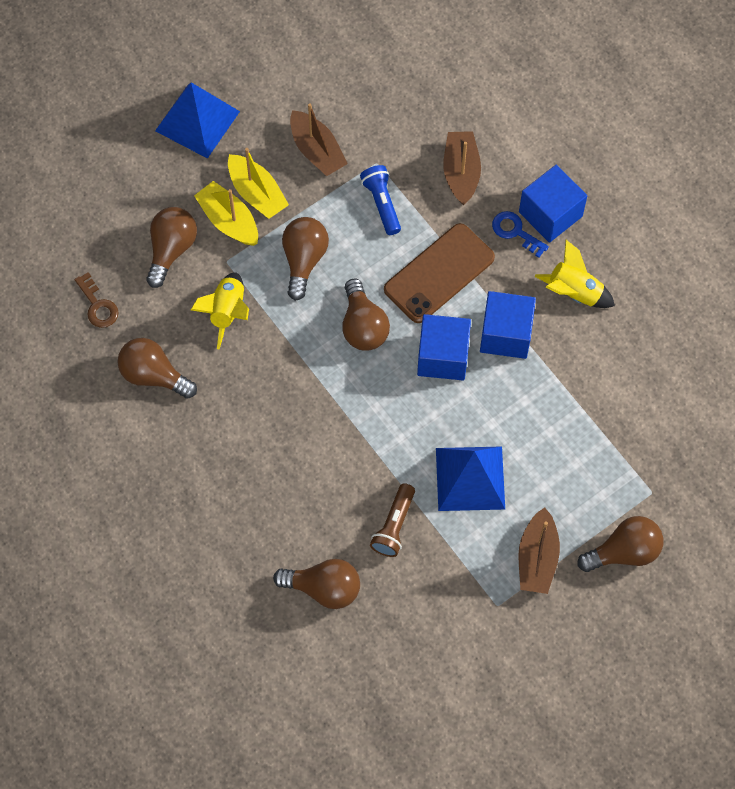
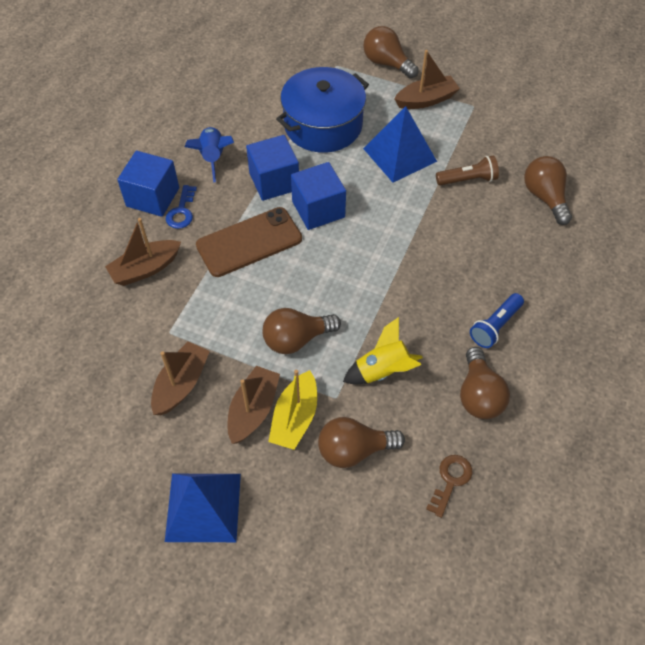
camera: 120 degrees left, 10 degrees down
yellow boat [228,148,289,219] -> brown boat [228,366,280,444]
brown light bulb [342,278,390,351] -> none
blue flashlight [360,165,401,235] -> blue flashlight moved to [470,293,524,348]
brown phone [384,223,495,323] -> brown phone turned 45 degrees counterclockwise [196,207,302,277]
yellow rocket [534,240,615,308] -> blue rocket [184,127,234,182]
none -> blue pot [276,67,369,153]

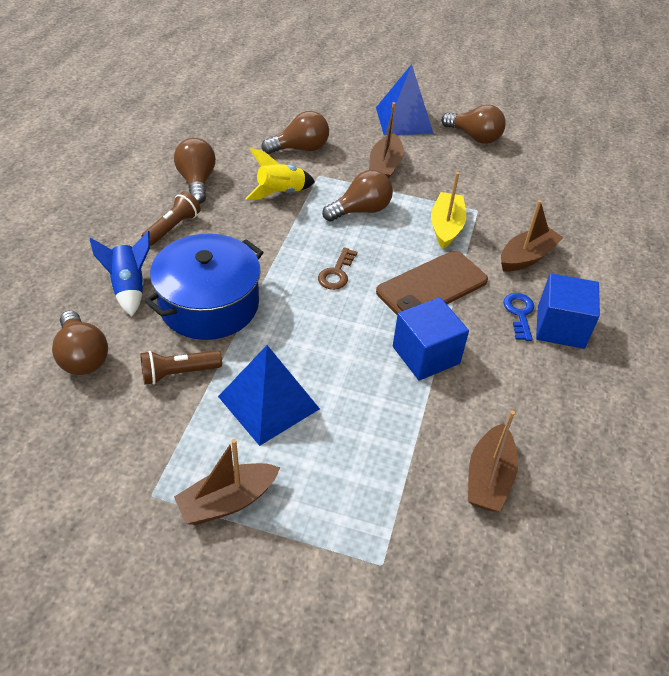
camera: 170 degrees right, 10 degrees down
brown boat [151,342,210,415] -> brown boat moved to [468,411,518,512]
blue rocket [184,127,234,182] -> blue rocket moved to [90,231,150,316]
yellow boat [268,370,317,450] -> yellow boat moved to [431,172,466,249]
blue pot [276,67,369,153] -> blue pot moved to [145,234,264,340]
blue cube [291,162,346,230] -> none
brown light bulb [363,26,419,78] -> brown light bulb moved to [442,104,506,144]
brown key [426,455,472,518] -> brown key moved to [318,247,357,290]
blue flashlight [470,293,524,348] -> brown flashlight [142,191,201,246]

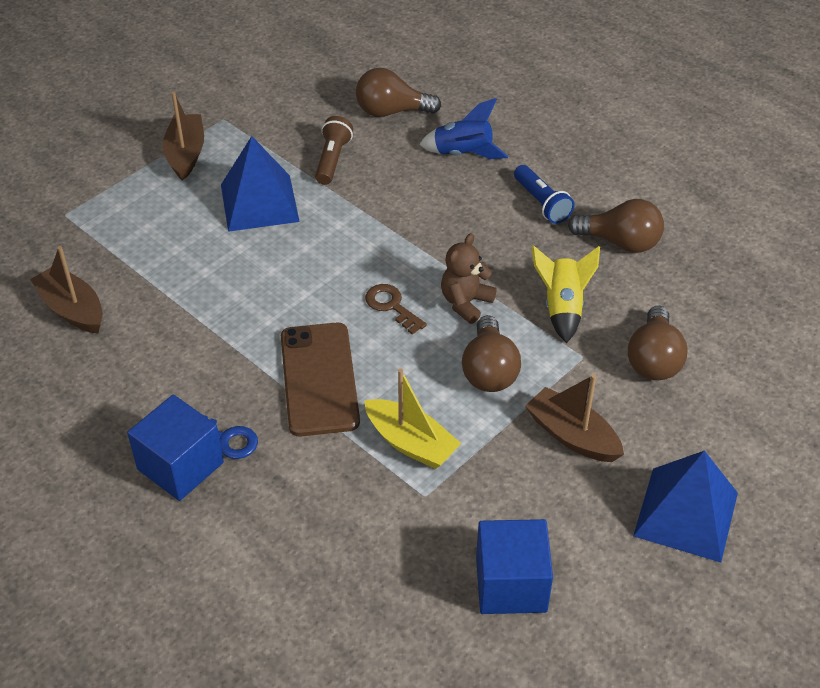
camera: 120 degrees right, 0 degrees up
brown flashlight [142,191,201,246] -> blue flashlight [514,165,575,224]
blue pot [145,234,264,340] -> none
blue cube [393,297,469,381] -> blue cube moved to [476,519,553,614]
brown light bulb [442,104,506,144] -> none
brown boat [501,200,564,272] -> none
none -> brown teddy bear [441,234,497,324]

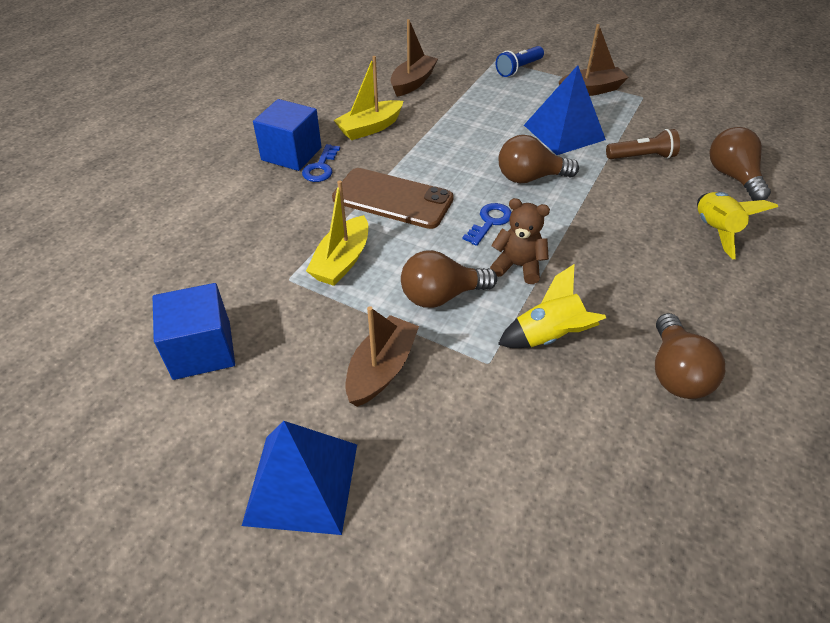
camera: 75 degrees right, 0 degrees up
brown phone [281,323,360,436] -> brown phone turned 45 degrees clockwise [332,168,454,229]
brown key [365,284,427,335] -> blue key [463,203,511,246]
blue rocket [419,98,508,159] -> yellow rocket [697,192,778,259]
blue flashlight [514,165,575,224] -> blue flashlight moved to [496,46,544,77]
brown light bulb [628,306,688,380] -> brown light bulb moved to [499,135,579,183]
none -> yellow boat [334,56,404,140]

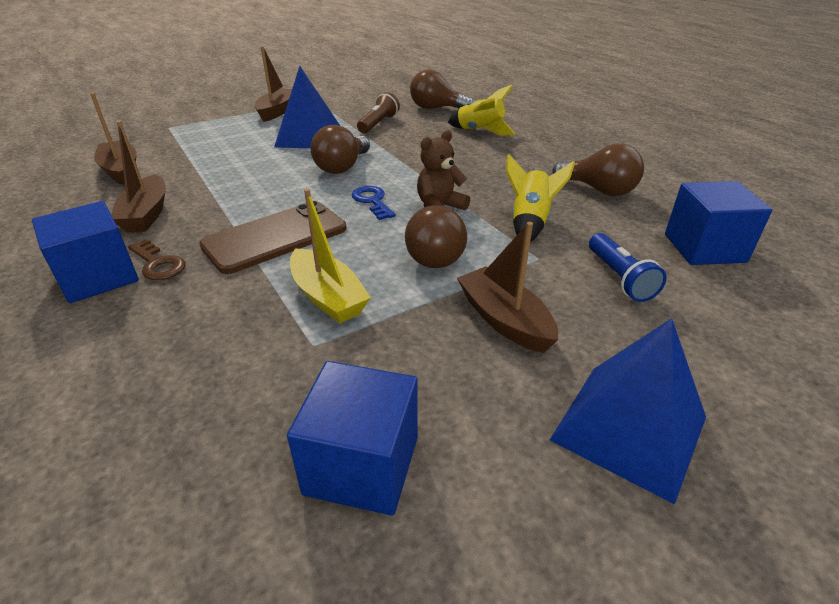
camera: 60 degrees left, 10 degrees down
blue key [302,144,340,182] -> brown key [128,239,186,280]
yellow boat [334,56,404,140] -> brown boat [111,121,166,232]
blue flashlight [496,46,544,77] -> blue flashlight moved to [589,233,667,302]
none -> blue cube [665,181,772,265]

